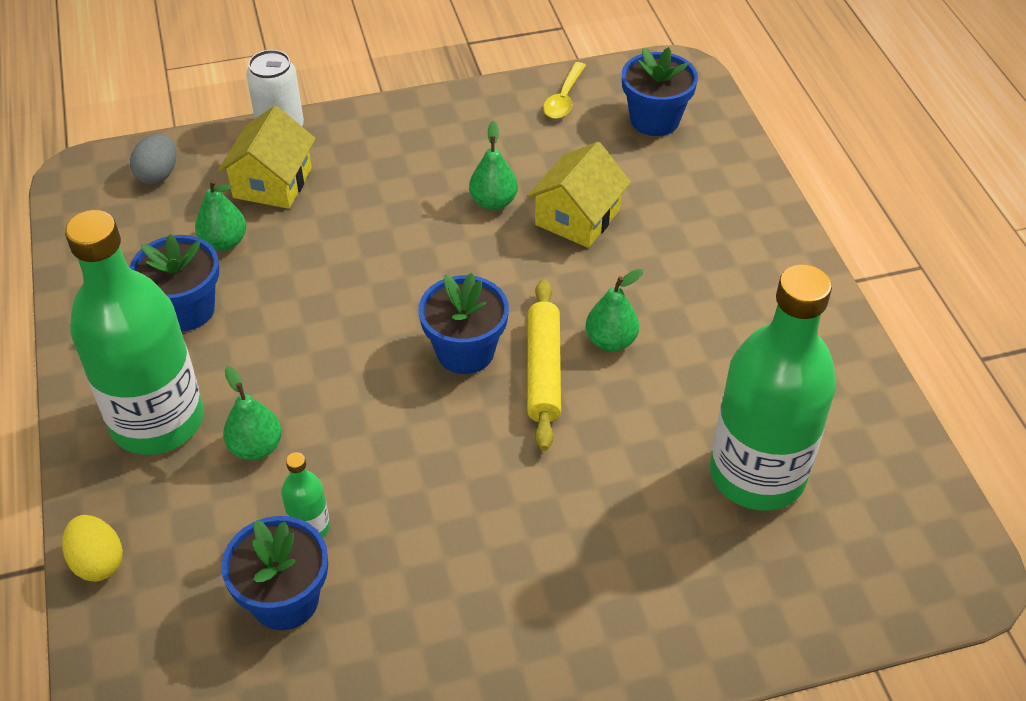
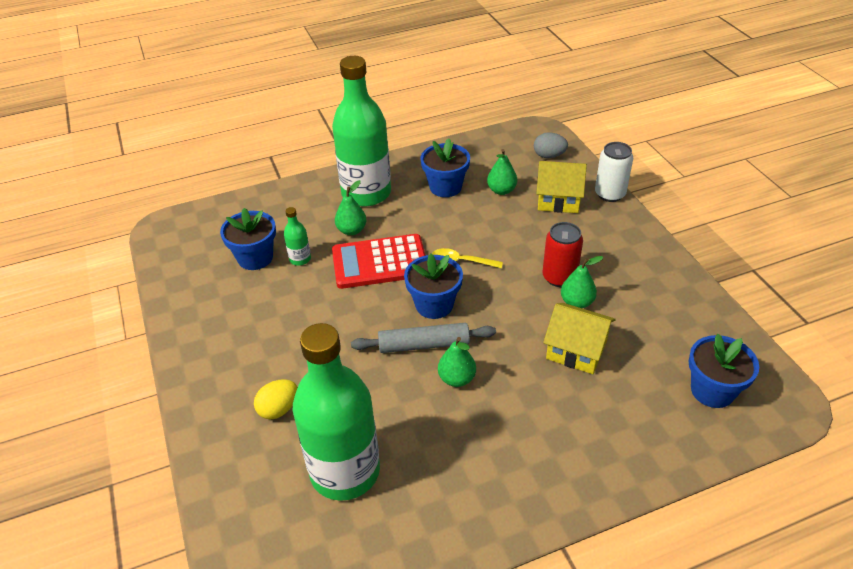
camera: 85 degrees right, 5 degrees down
yellow egg [62,515,123,582] -> yellow egg moved to [254,379,298,420]
yellow rolling pin [527,279,561,451] -> grey rolling pin [351,323,496,353]
yellow spoon [543,62,586,119] -> yellow spoon moved to [432,248,503,268]
none -> red calculator [332,234,425,289]
none -> red can [542,222,583,287]

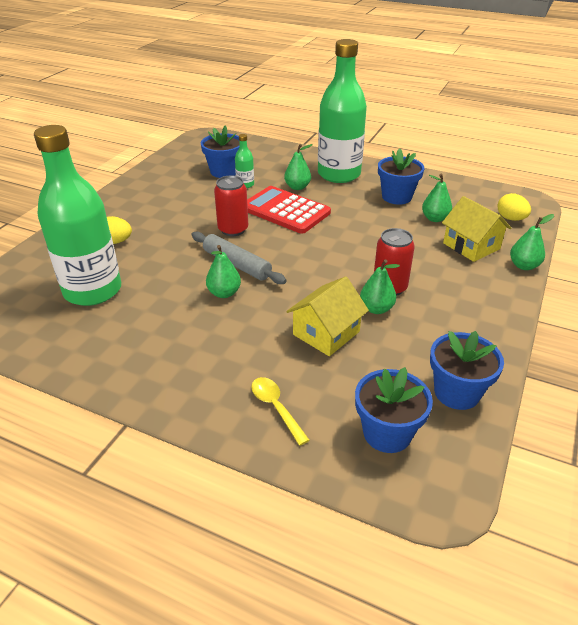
camera: 45 degrees right, 5 degrees down
blue flower pot [404,253,463,319] -> blue flower pot moved to [430,331,504,410]
yellow spoon [432,248,503,268] -> yellow spoon moved to [251,377,309,446]
grey egg [534,132,568,158] -> yellow egg [497,193,531,221]
yellow house [543,303,616,374] -> yellow house turned 60 degrees clockwise [286,276,369,356]
white can [595,142,633,202] -> green pear [510,214,554,270]
none -> red can [214,175,248,236]

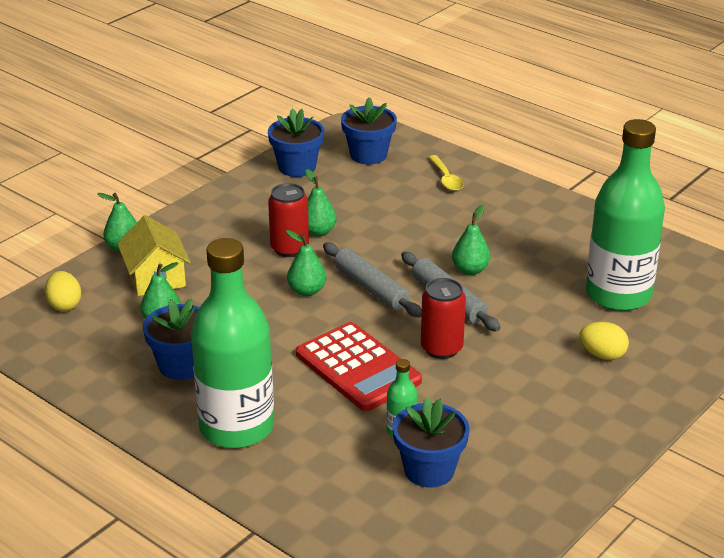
camera: 165 degrees left, 5 degrees down
green pear [284,144,313,190] -> green pear moved to [286,230,326,296]
yellow house [286,276,369,356] -> none
none -> grey rolling pin [323,242,422,317]

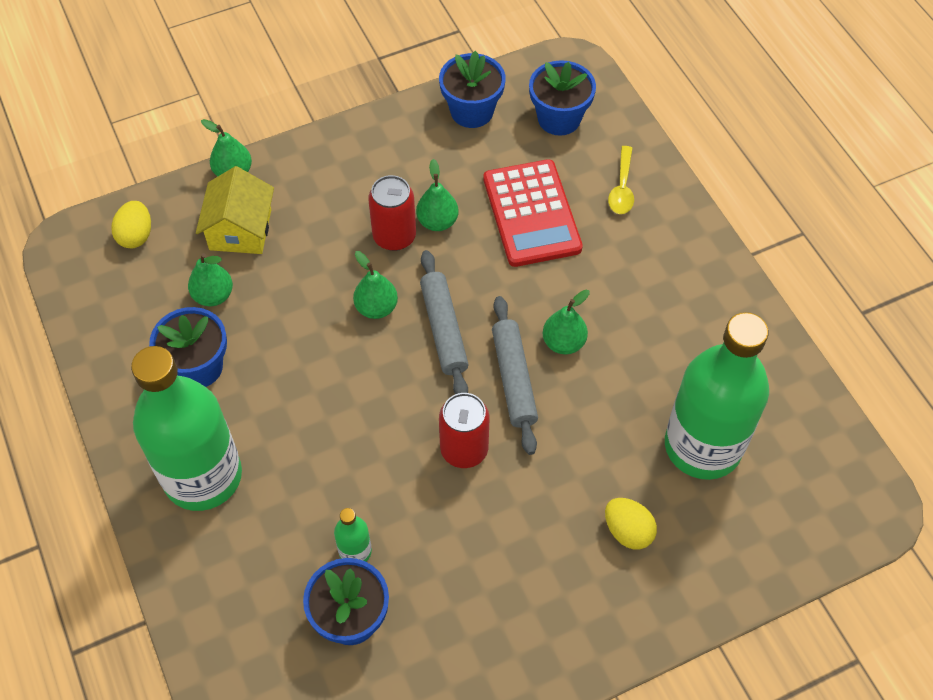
camera: 25 degrees right, 25 degrees up
red calculator [296,322,422,411] -> red calculator moved to [484,159,583,267]

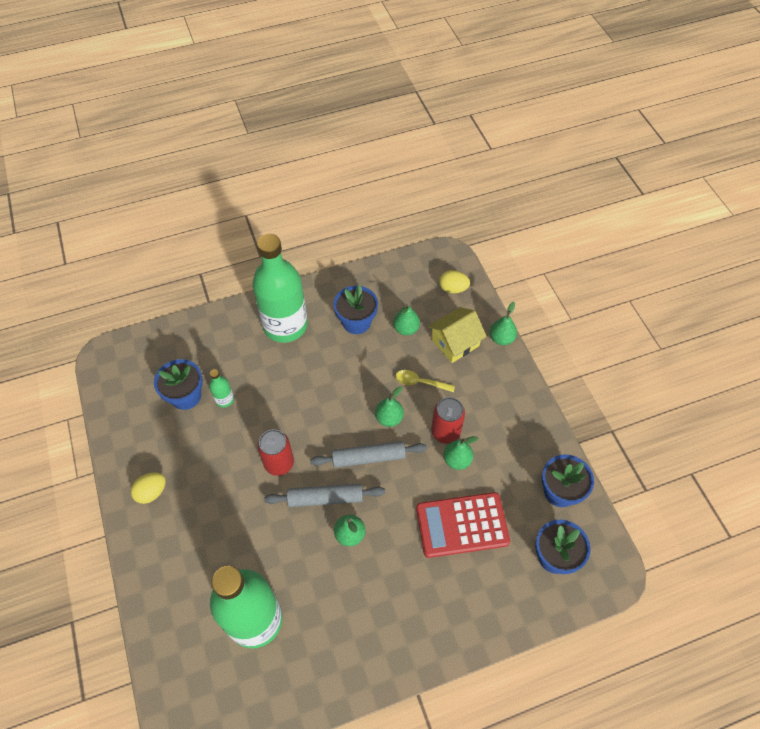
camera: 95 degrees right, 0 degrees up
yellow house [196,166,274,254] -> yellow house turned 45 degrees counterclockwise [428,307,487,363]
yellow egg [605,498,657,549] -> yellow egg moved to [131,472,166,504]
yellow spoon [608,146,634,214] -> yellow spoon moved to [396,370,455,392]

